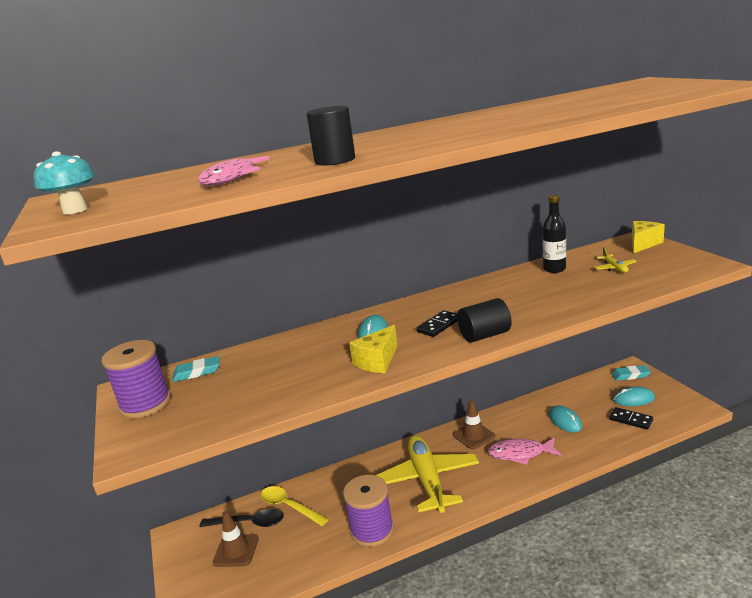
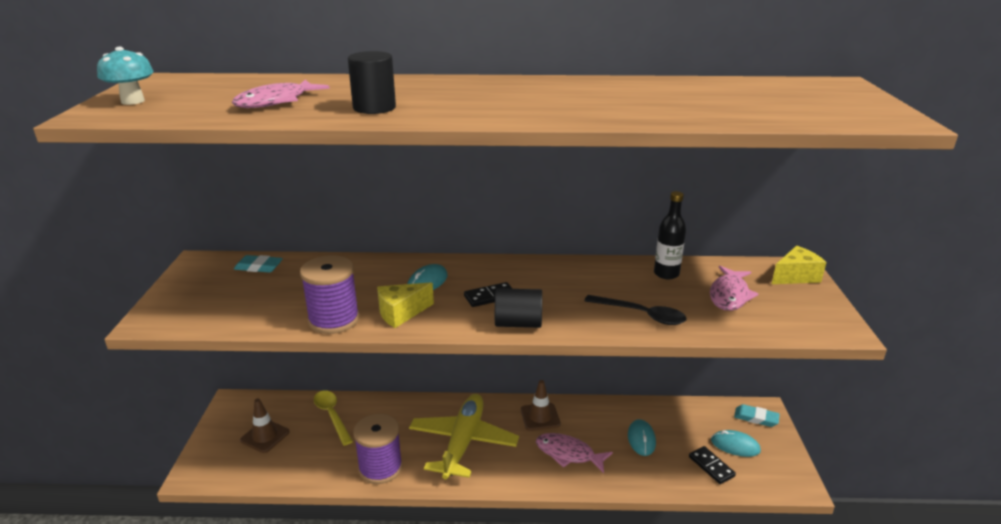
camera: 20 degrees right, 5 degrees up
purple spool [101,340,171,419] -> purple spool moved to [300,255,359,334]
black spoon [200,509,284,527] -> black spoon moved to [584,295,687,325]
yellow plane [594,247,637,273] -> pink fish [710,266,758,311]

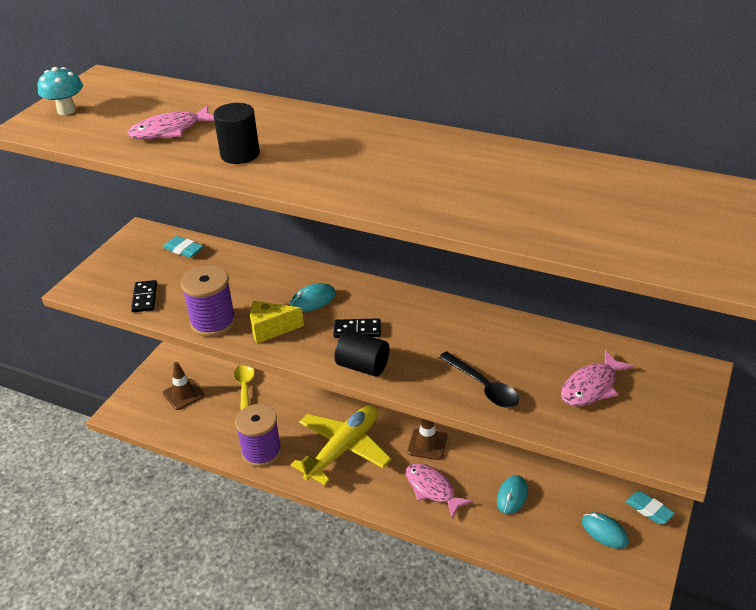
camera: 25 degrees right, 10 degrees up
black bottle [654,191,686,279] -> none
black domino [689,446,736,484] -> black domino moved to [131,280,157,312]
yellow cheese [772,246,826,284] -> none

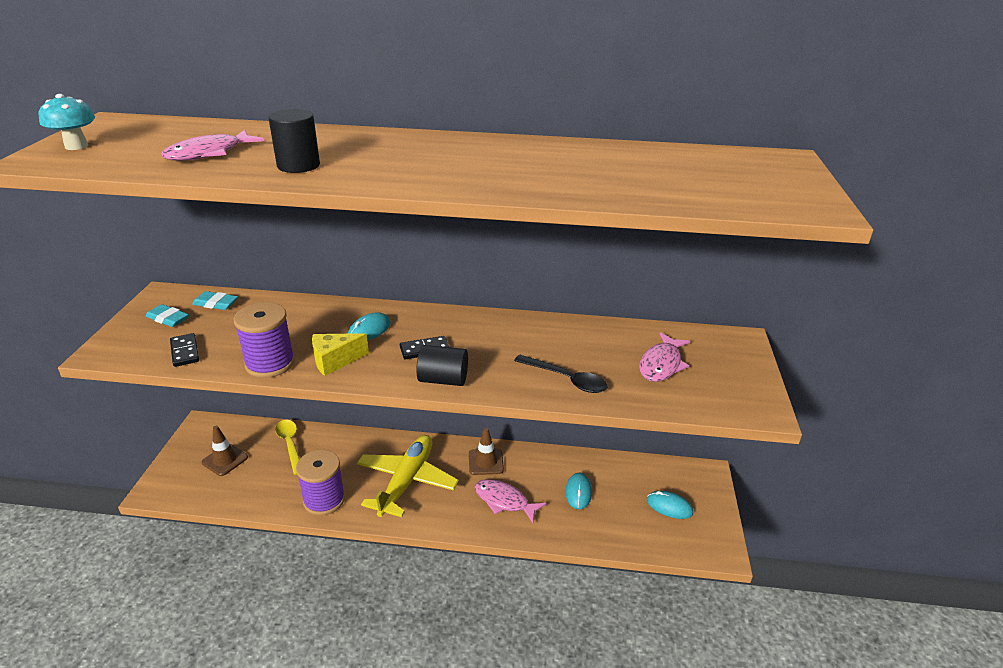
camera: 20 degrees left, 5 degrees down
turquoise eraser [626,491,675,524] -> turquoise eraser moved to [146,304,189,327]

